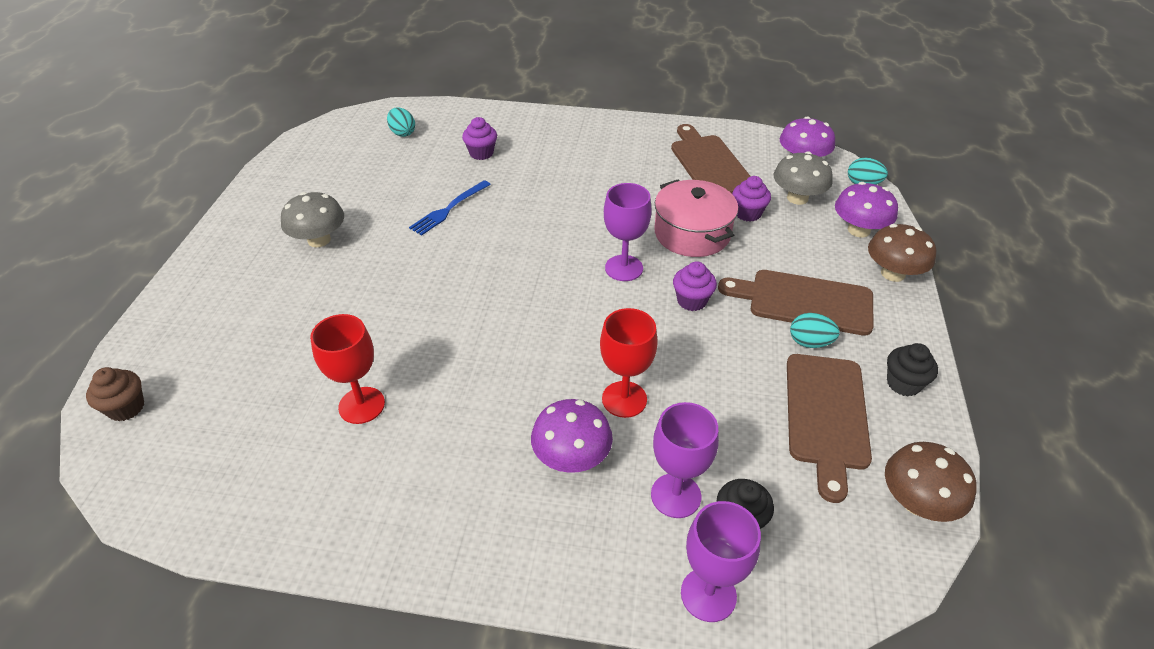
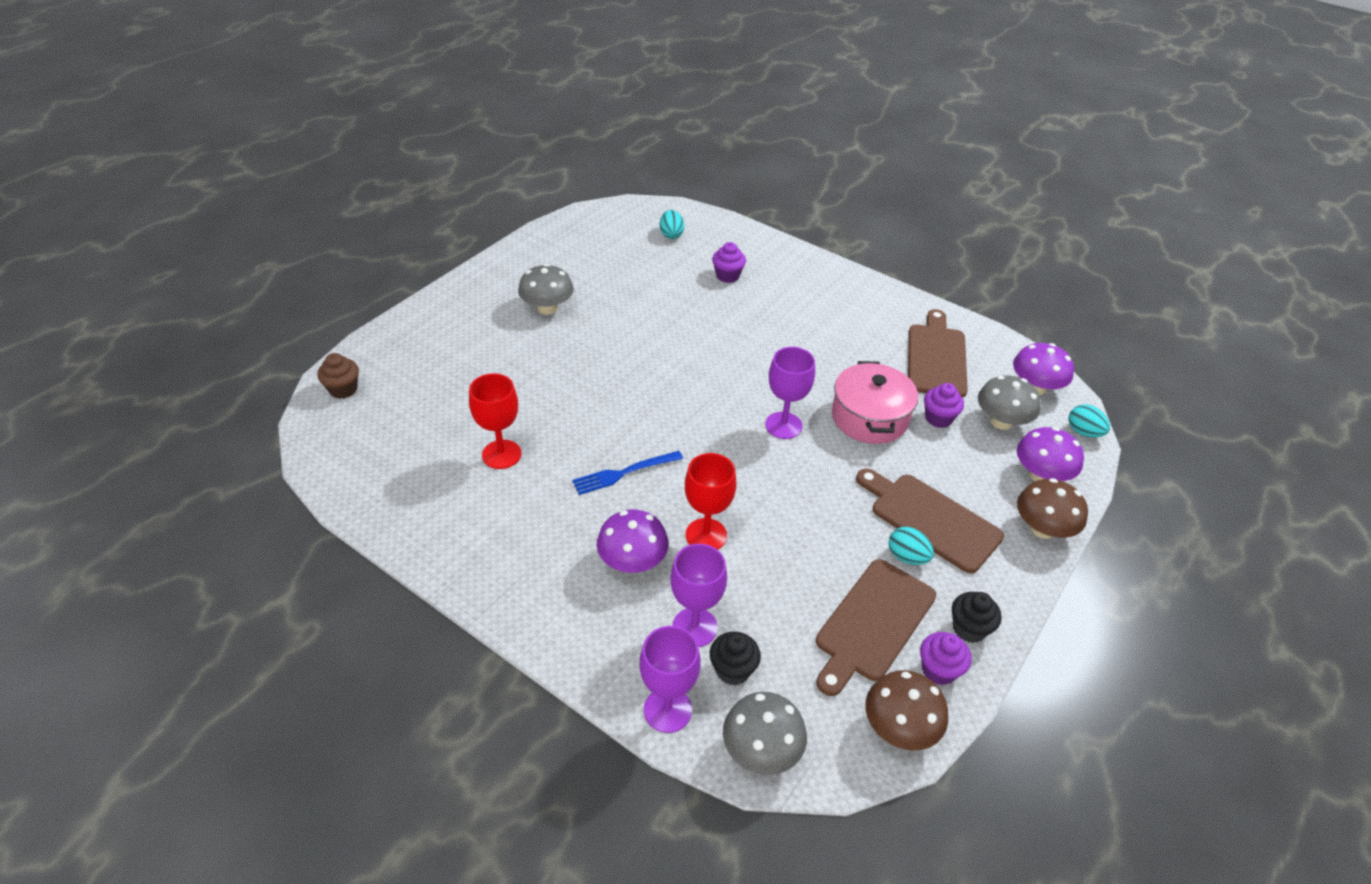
camera: 25 degrees right, 0 degrees up
blue fork [409,180,491,236] -> blue fork moved to [572,451,683,495]
purple cupcake [673,261,717,311] -> purple cupcake moved to [920,632,972,685]
none -> grey mushroom [723,692,807,775]

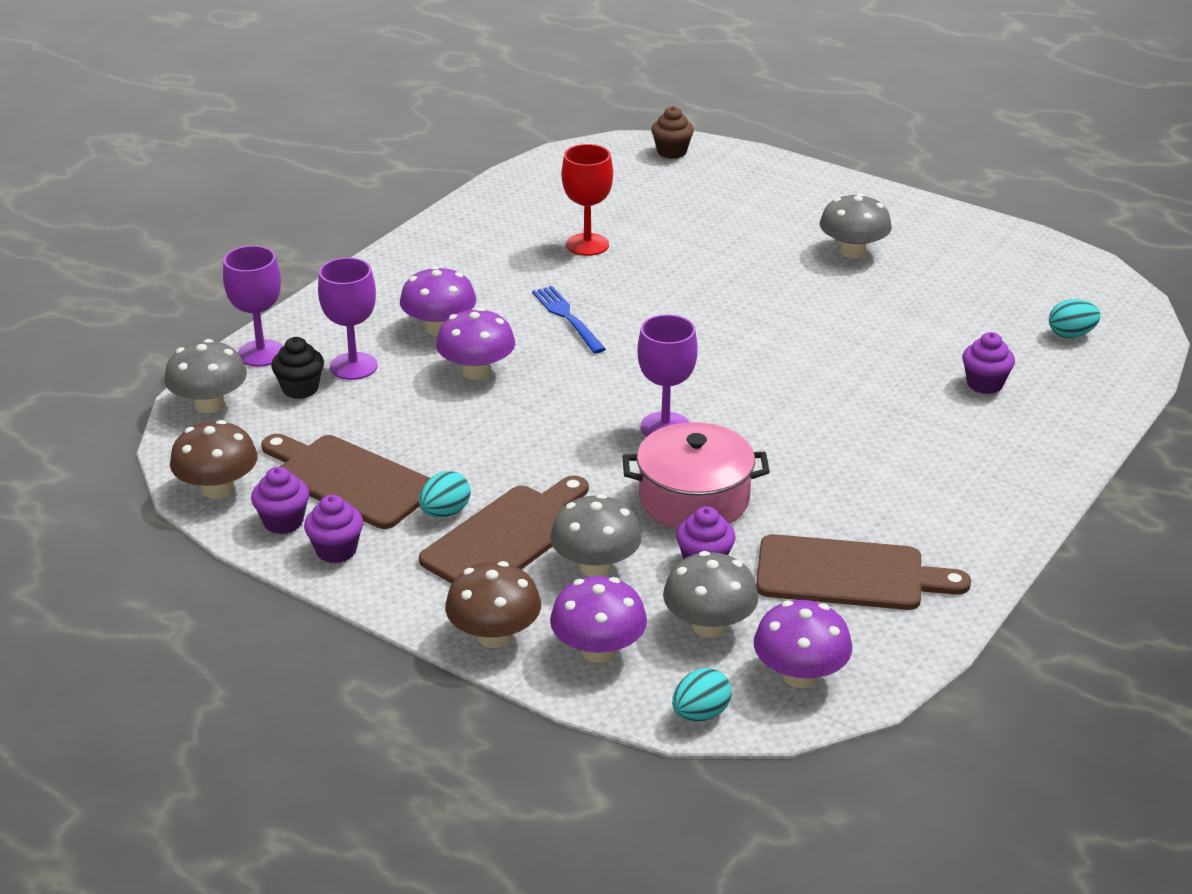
camera: 90 degrees right, 10 degrees down
red goblet [685,453,737,550] -> purple mushroom [436,307,515,380]
black cupcake [952,592,1001,643] -> purple cupcake [304,494,363,563]
none -> grey mushroom [550,494,642,577]

